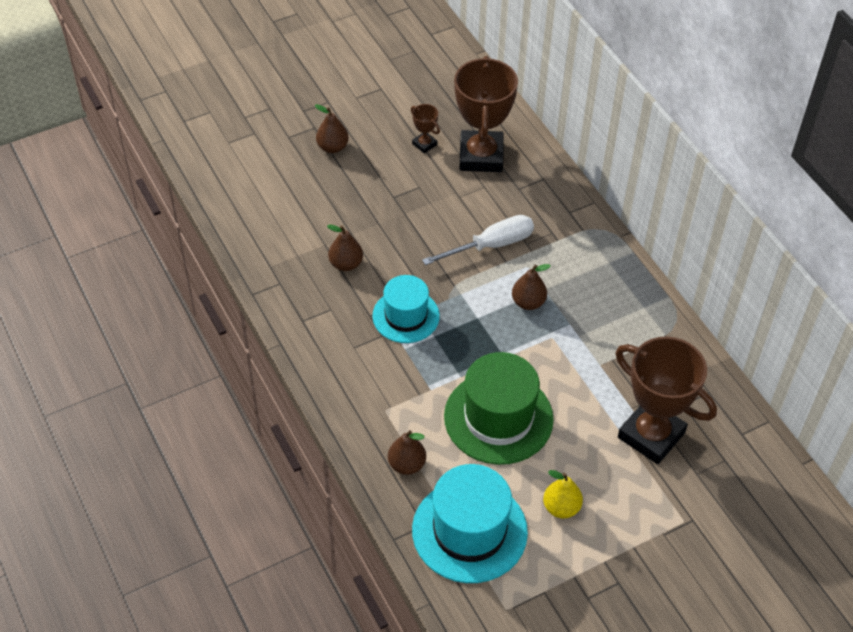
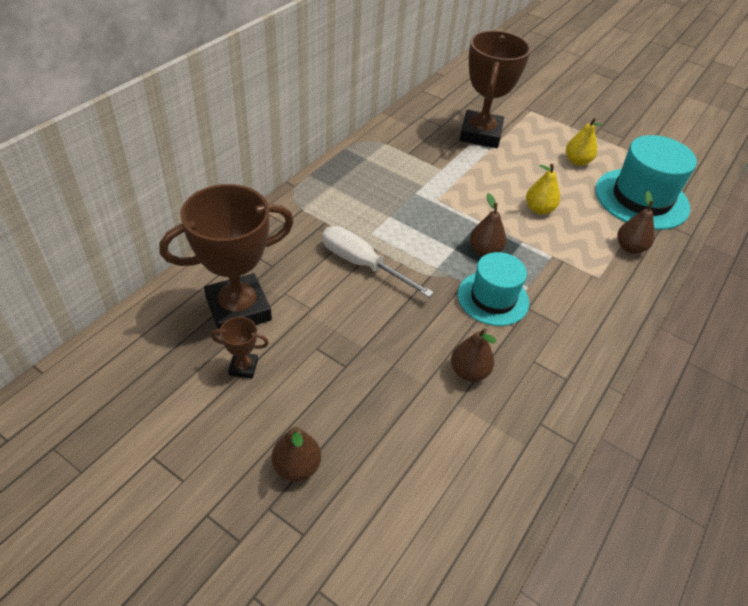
camera: 120 degrees left, 5 degrees down
brown trophy [411,104,440,153] -> brown trophy turned 75 degrees clockwise [211,317,269,378]
green hat [444,352,554,465] -> yellow pear [526,164,560,215]
brown pear [512,264,550,310] -> brown pear moved to [470,193,506,256]

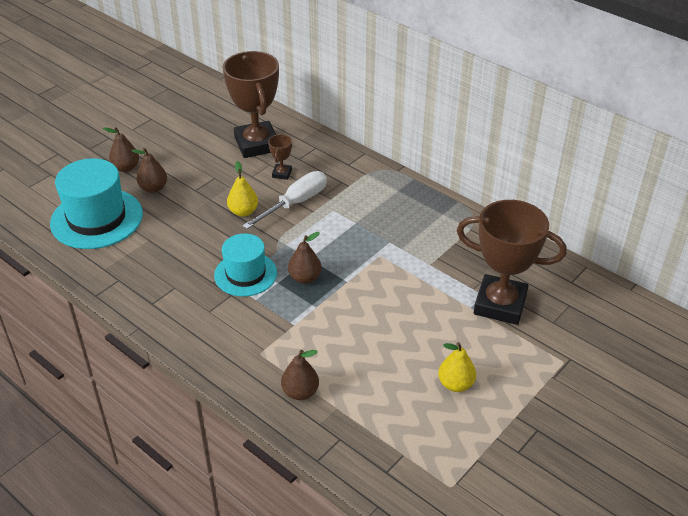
camera: 100 degrees right, 5 degrees down
brown trophy [211,317,269,378] -> brown trophy moved to [268,134,292,180]
brown pear [451,328,497,382] -> brown pear moved to [131,148,167,193]
yellow pear [526,164,560,215] -> yellow pear moved to [227,161,258,217]
turquoise hat [595,135,697,230] -> turquoise hat moved to [50,158,143,249]

